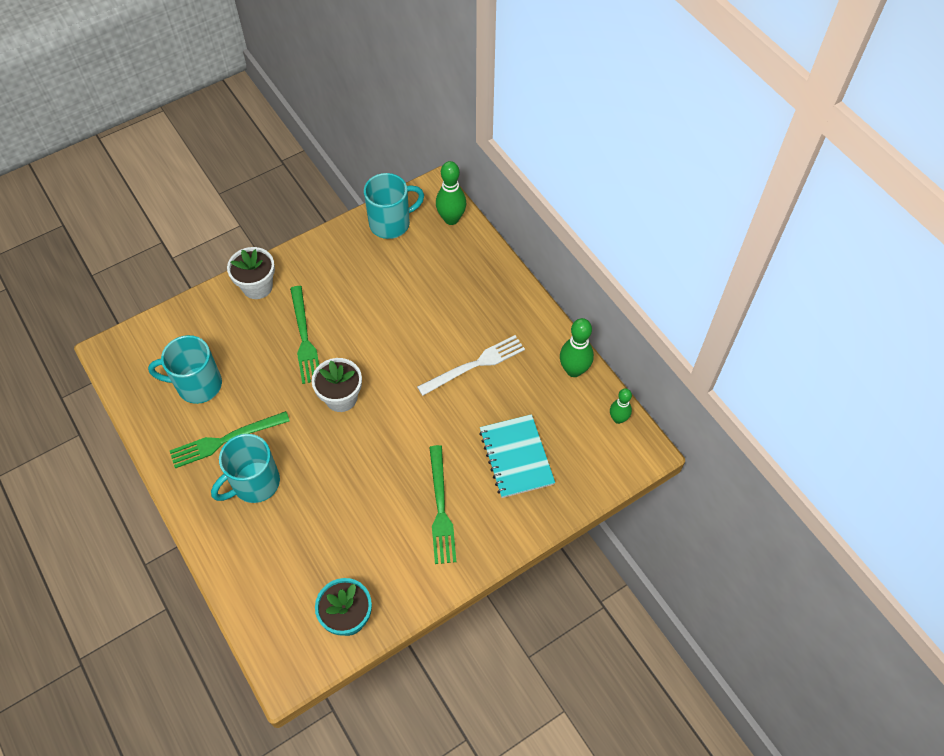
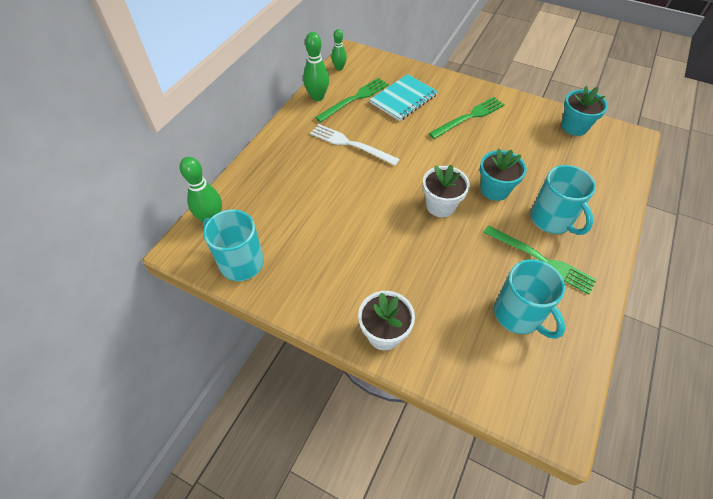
camera: 120 degrees left, 5 degrees down
turquoise mug [211,434,280,503] -> turquoise mug turned 45 degrees clockwise [530,165,596,235]
green fork [290,286,319,384] -> green fork moved to [315,78,389,122]
none -> turquoise flower pot [479,149,527,201]

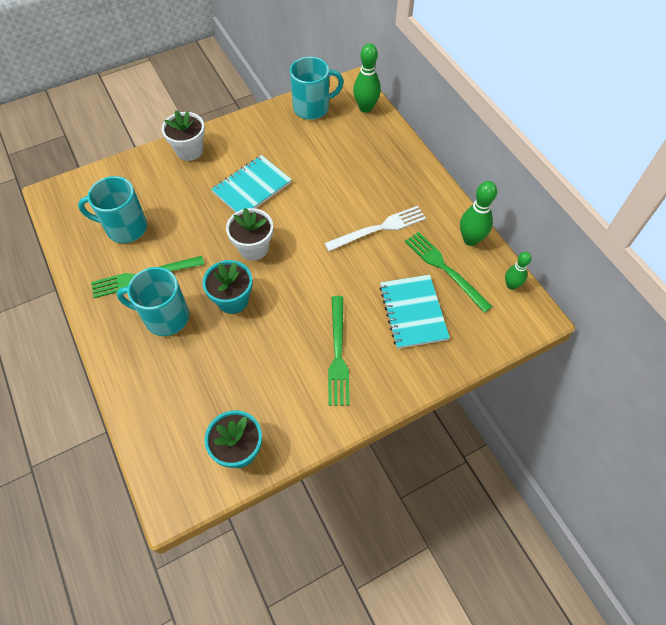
camera: 125 degrees right, 5 degrees up
green fork [315,78,389,122] -> green fork turned 150 degrees clockwise [405,232,493,313]
none -> turquoise notebook [211,155,292,213]

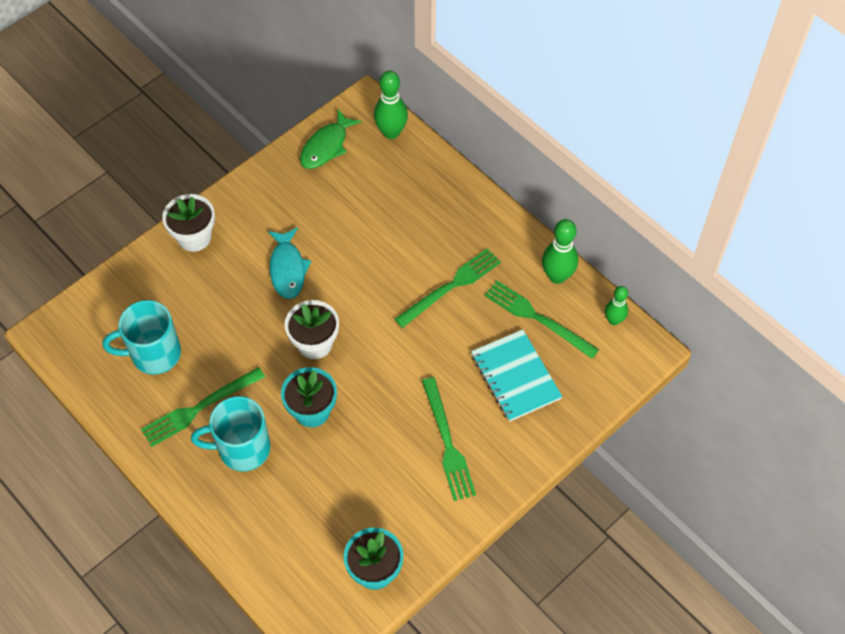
camera: 15 degrees left, 0 degrees up
turquoise notebook [211,155,292,213] -> turquoise fish [268,227,312,299]
turquoise mug [290,57,344,120] -> green fish [300,109,361,169]
white fork [324,206,426,251] -> green fork [394,248,501,328]

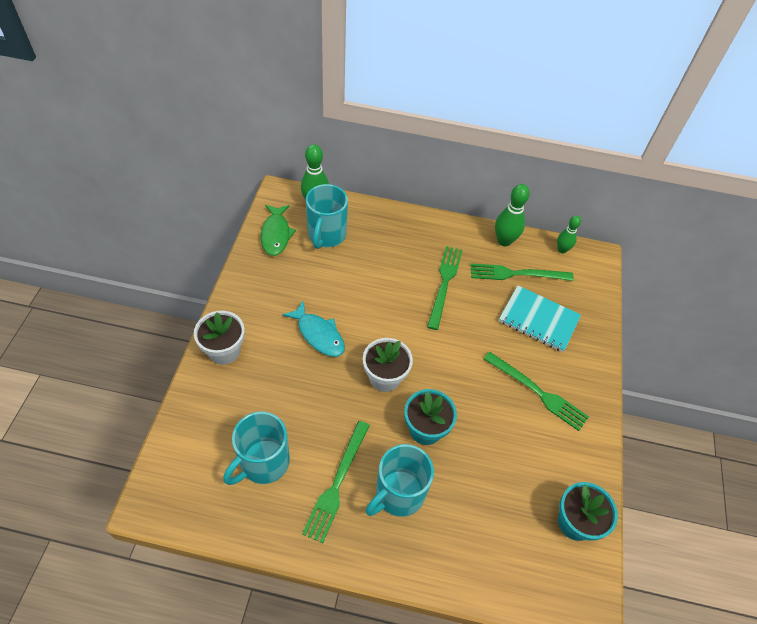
camera: 40 degrees left, 5 degrees down
none -> turquoise mug [306,184,348,249]

